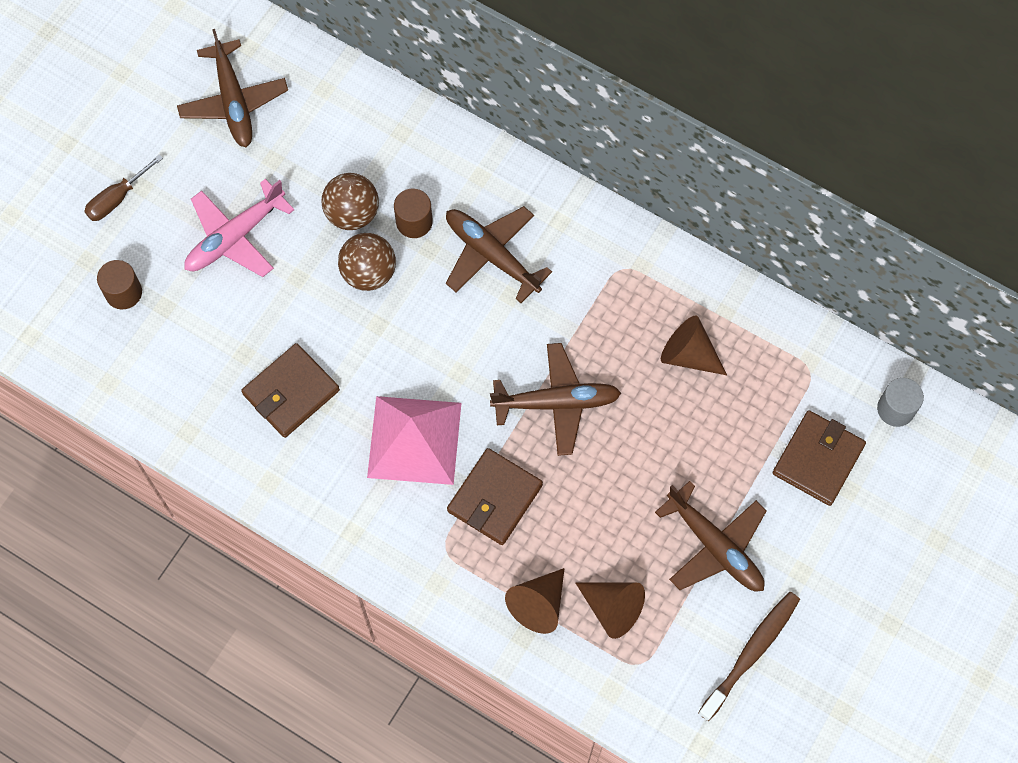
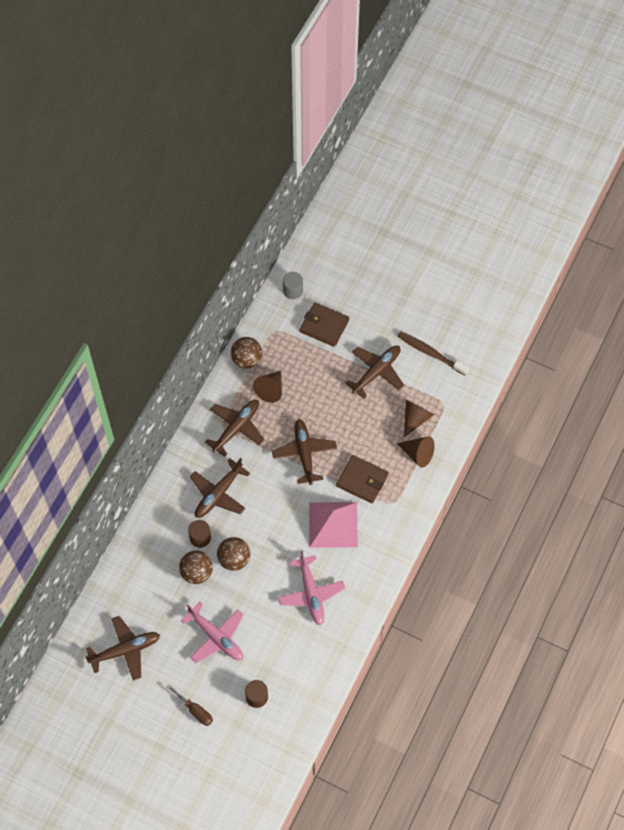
camera: 95 degrees left, 5 degrees down
brown wallet [241,343,340,438] -> pink plane [278,551,345,625]
none -> brown plane [205,400,265,457]
none -> brown ball [231,337,262,369]

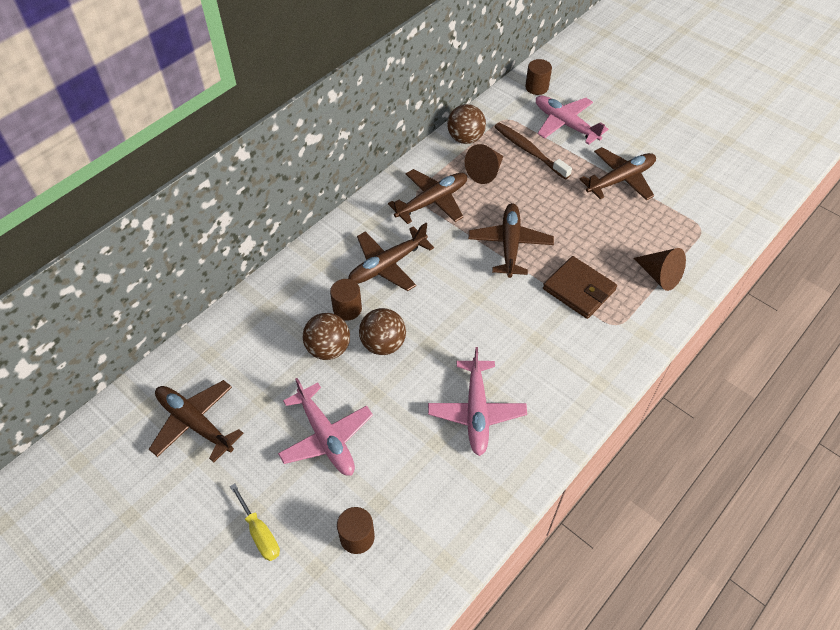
camera: 15 degrees right, 10 degrees down
brown plane [86,616,160,681] -> brown plane turned 135 degrees counterclockwise [149,380,244,462]
brown screwdriver [167,684,213,726] -> yellow screwdriver [230,483,280,561]
grey cylinder [283,272,303,299] -> brown cylinder [525,59,552,95]
brown wallet [300,302,349,347] -> pink plane [536,96,608,145]
pink pyramid [309,502,358,548] -> none
brown toothbrush [397,331,469,375] -> brown toothbrush moved to [495,122,572,180]
brown cone [404,400,434,437] -> none

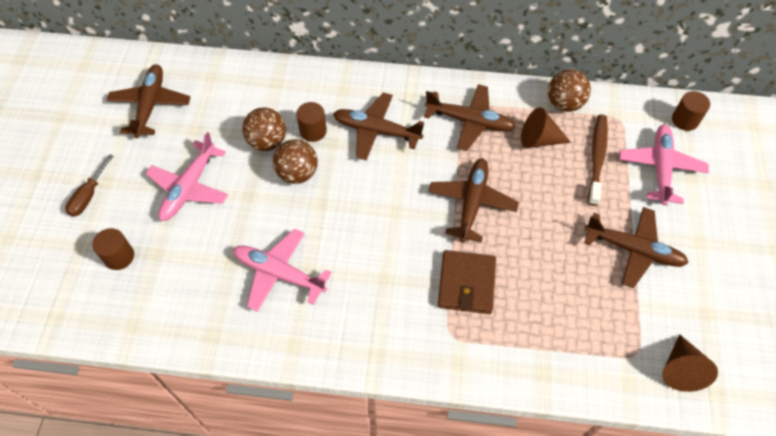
camera: 55 degrees right, 5 degrees up
yellow screwdriver [230,483,280,561] -> brown screwdriver [65,154,113,217]
pink plane [428,347,527,456] -> pink plane turned 60 degrees clockwise [233,229,332,312]
brown plane [468,203,554,278] -> brown plane turned 45 degrees counterclockwise [428,158,519,243]
brown cone [633,248,686,291] -> brown cone moved to [662,334,718,392]

